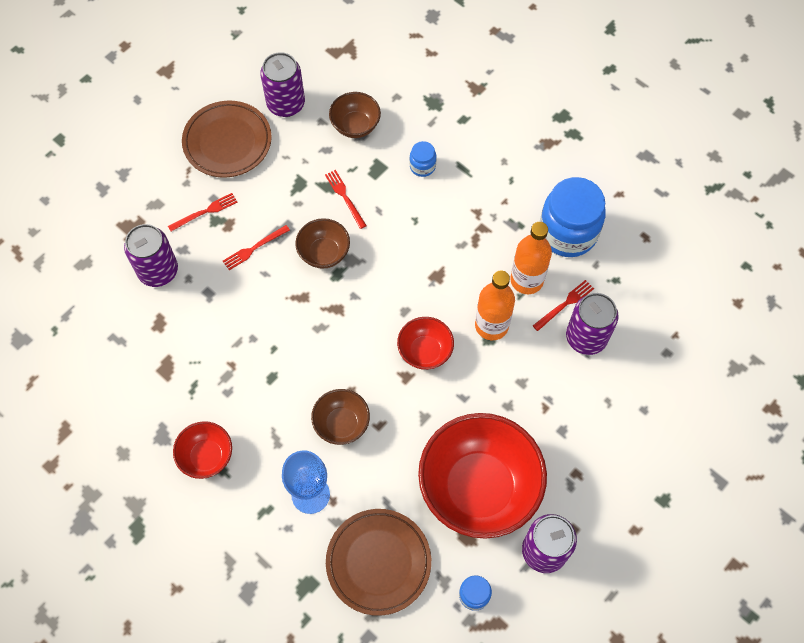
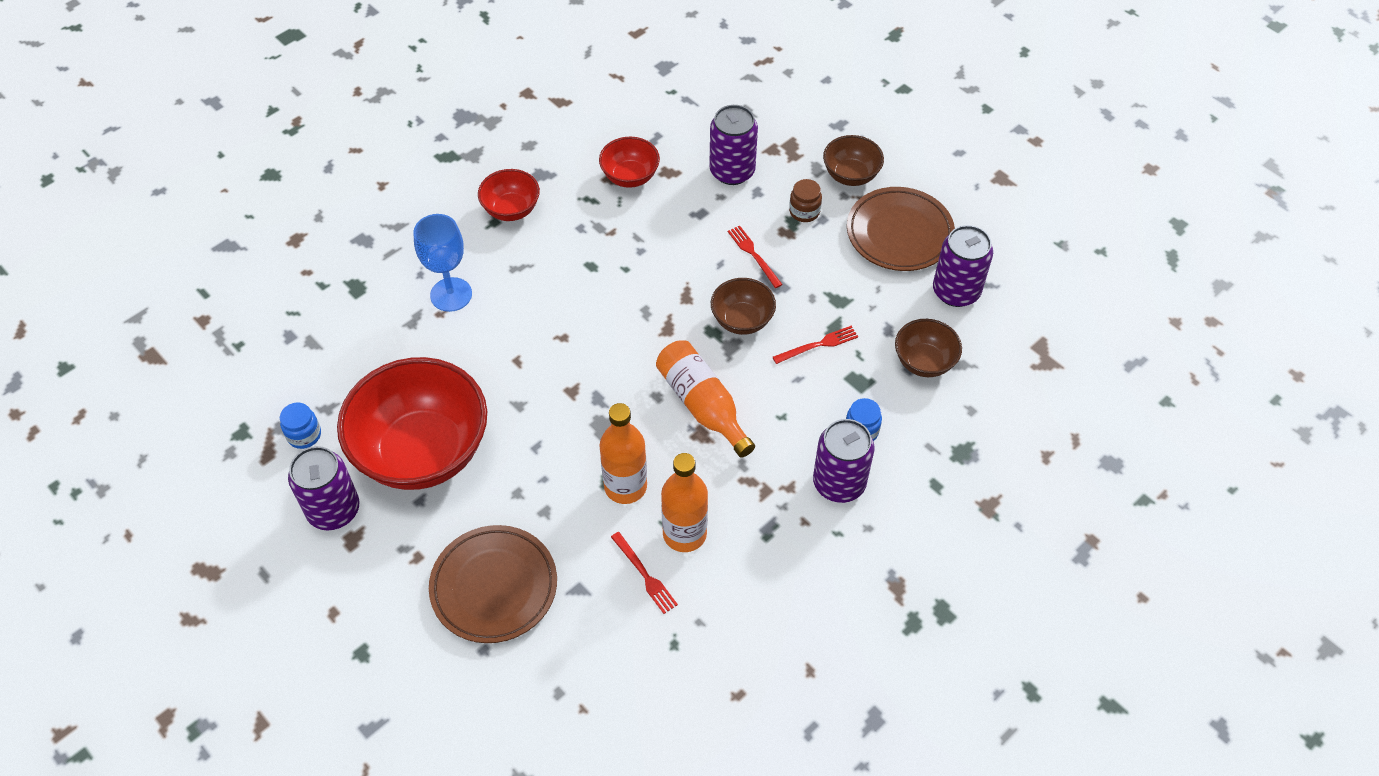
camera: 95 degrees right, 10 degrees down
red fork [168,193,238,231] -> brown jar [789,179,822,222]
brown bowl [311,389,370,445] -> brown bowl moved to [823,135,884,186]
brown plate [326,509,431,616] -> brown plate moved to [429,525,557,643]
red bowl [397,317,454,370] -> red bowl moved to [599,137,660,188]
blue jar [540,177,606,257] -> none
purple can [566,293,619,355] -> purple can moved to [813,419,875,503]
none -> orange bottle [656,340,755,458]

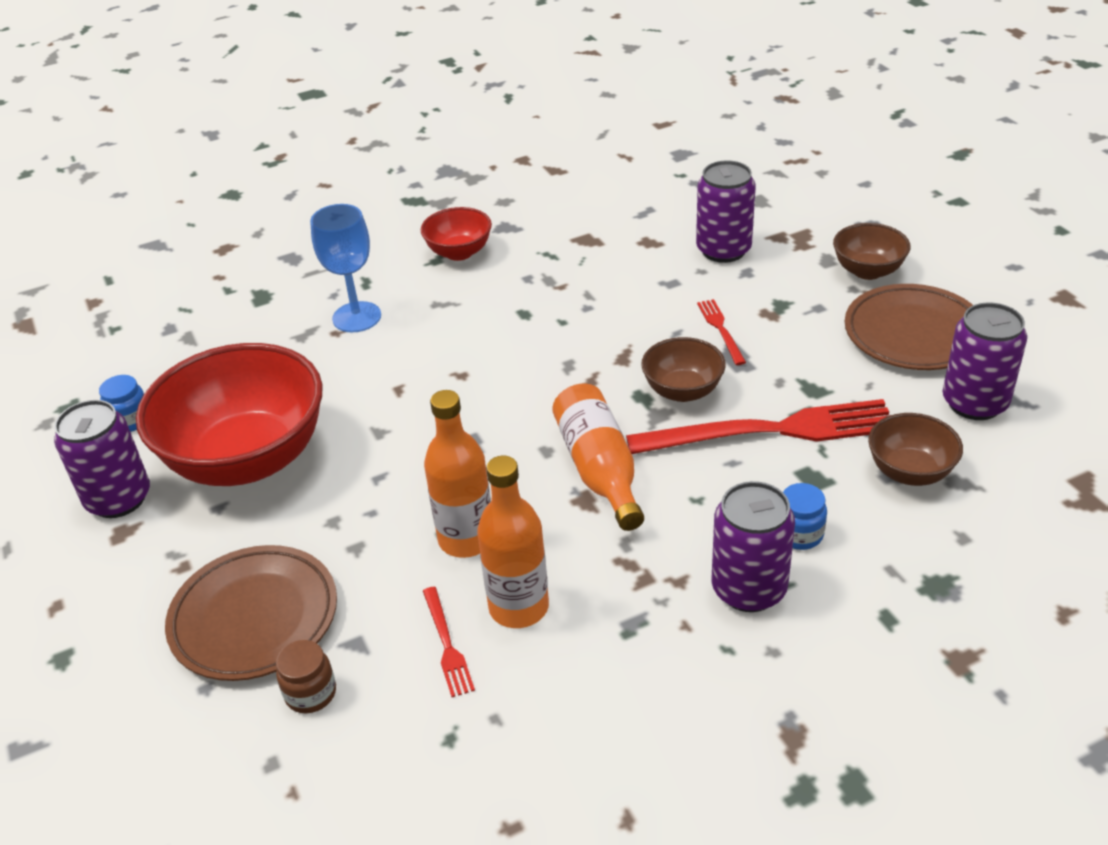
camera: 20 degrees right, 15 degrees down
red bowl [599,137,660,188] -> none
red fork [773,326,858,364] -> red fork [626,399,891,454], size x2.25
brown jar [789,179,822,222] -> brown jar moved to [276,640,336,713]

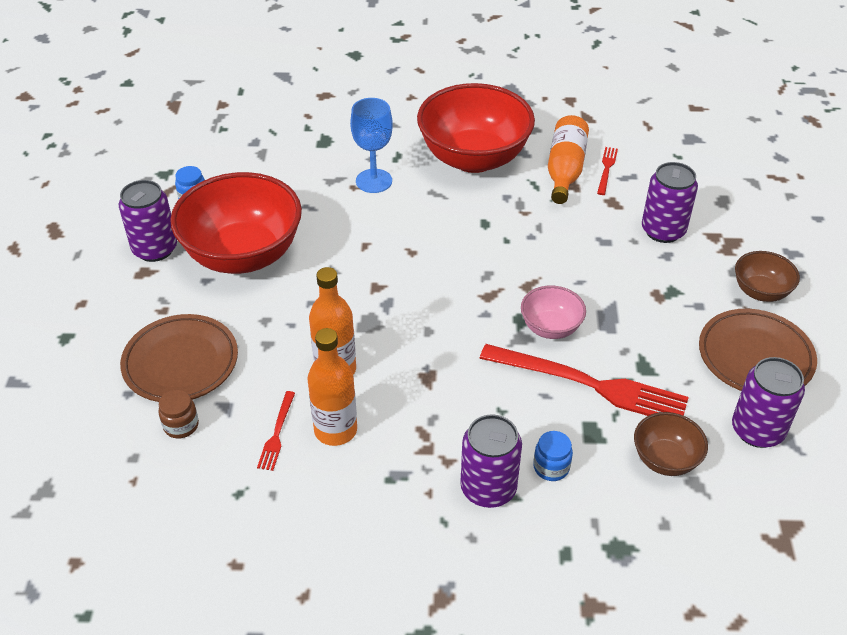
camera: 25 degrees right, 5 degrees up
red bowl [421,207,492,261] -> red bowl [417,83,535,173], size x2.09
orange bottle [552,383,644,531] -> orange bottle moved to [548,115,589,204]
brown bowl [641,337,726,402] -> pink bowl [521,286,586,339]
red fork [697,299,746,365] -> red fork moved to [597,147,618,195]

